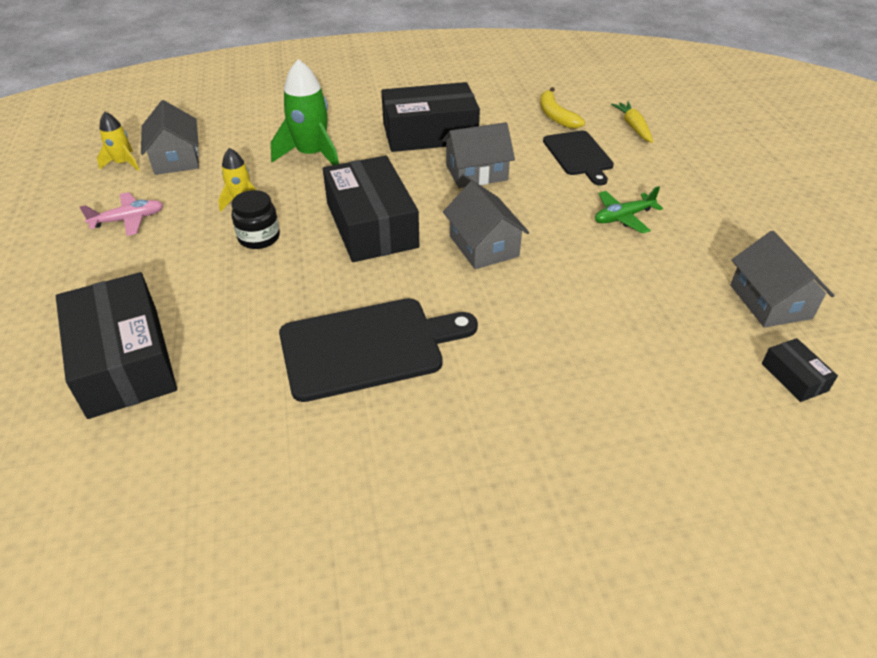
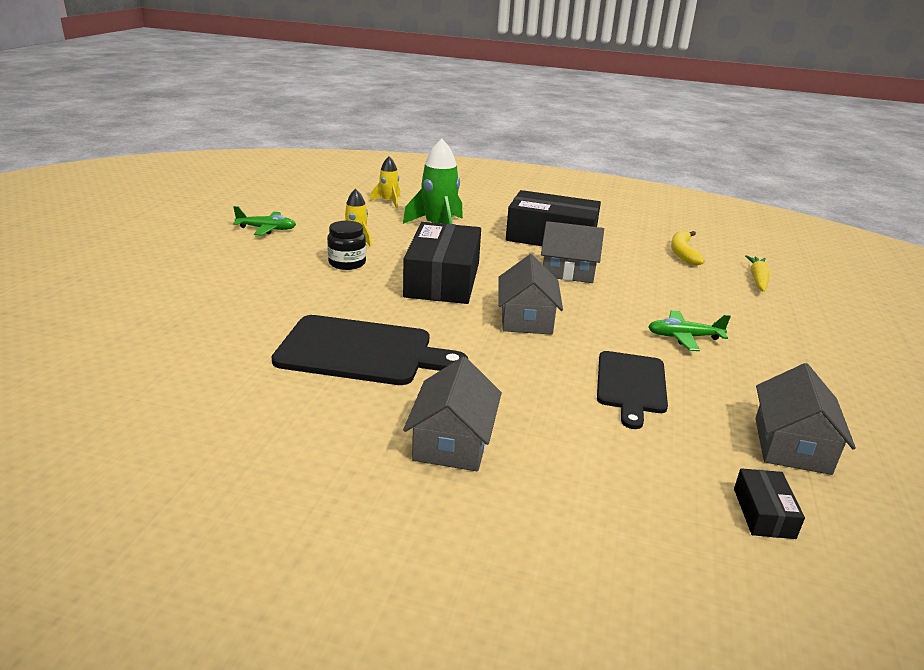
camera: 25 degrees right, 15 degrees down
black box [56,272,177,419] -> none
pink plane [80,192,164,236] -> green plane [233,206,296,236]
yellow rocket [97,112,139,171] -> yellow rocket moved to [370,157,400,208]
grey house [141,100,199,175] -> grey house moved to [403,356,502,471]
black cutting board [543,131,614,185] -> black cutting board moved to [597,351,668,429]

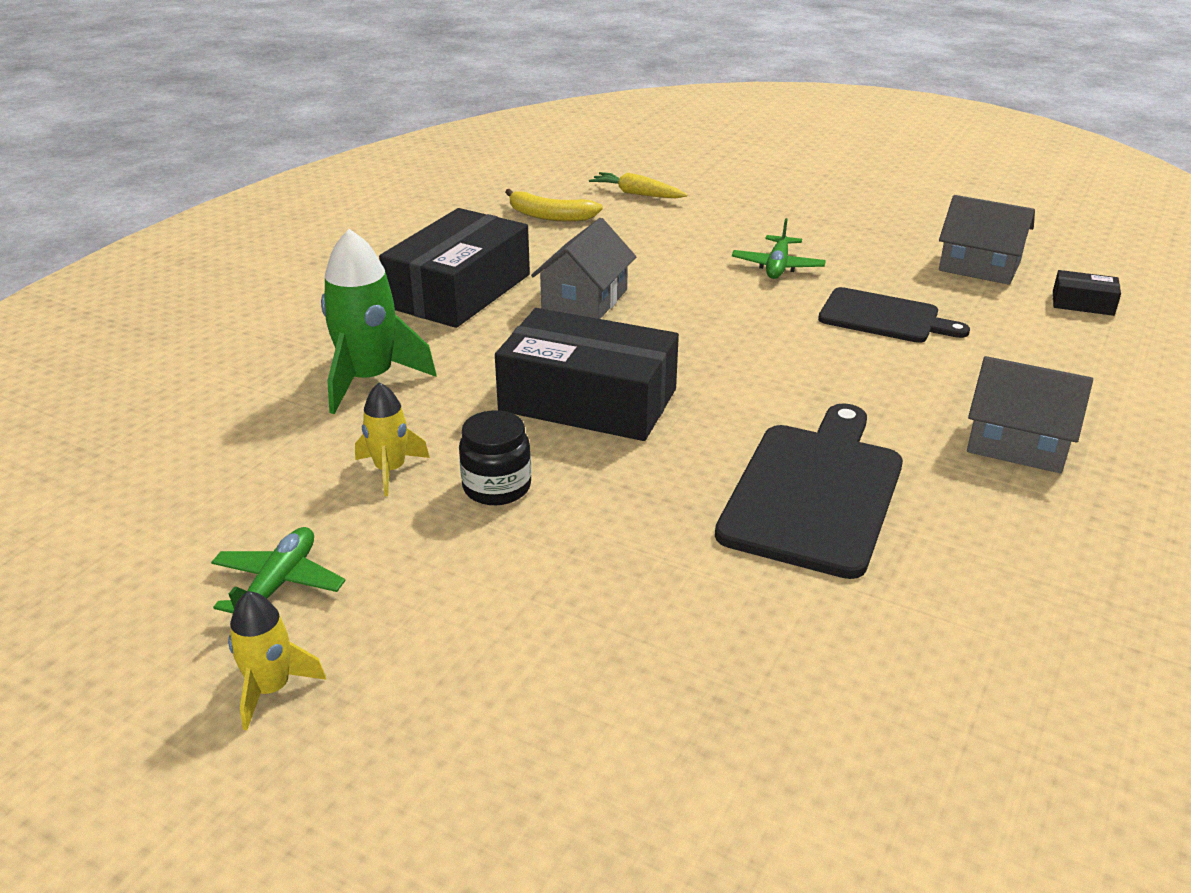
camera: 75 degrees left, 5 degrees up
yellow rocket [370,157,400,208] -> yellow rocket moved to [228,591,326,730]
grey house [498,254,563,335] -> none

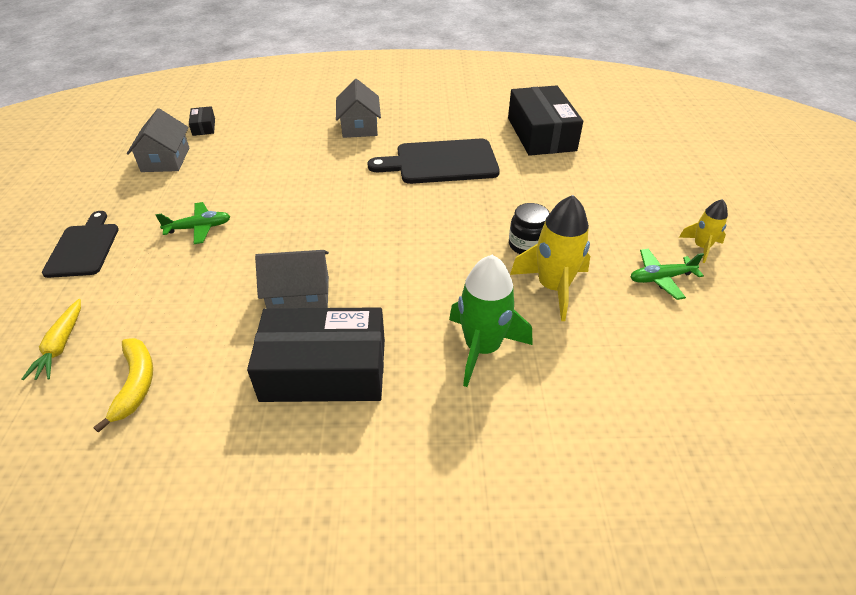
camera: 120 degrees left, 10 degrees up
yellow rocket [355,382,430,496] -> yellow rocket [510,195,590,321], size x1.77
black box [495,308,679,441] -> black box moved to [508,85,583,156]
black cutting board [818,287,970,343] -> black cutting board moved to [42,211,119,278]

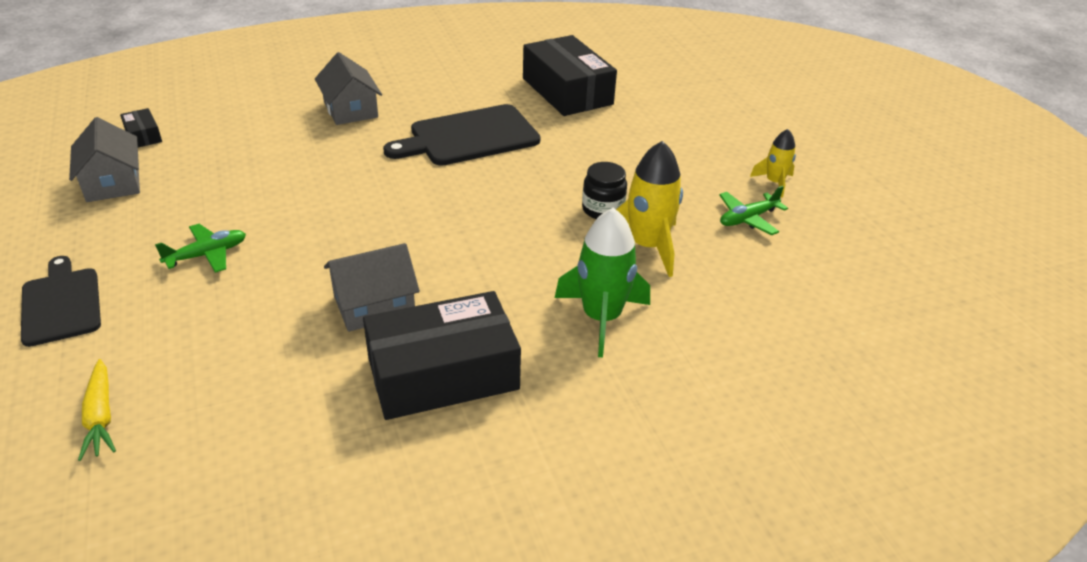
camera: 20 degrees left, 5 degrees down
yellow banana [93,338,153,433] -> none

